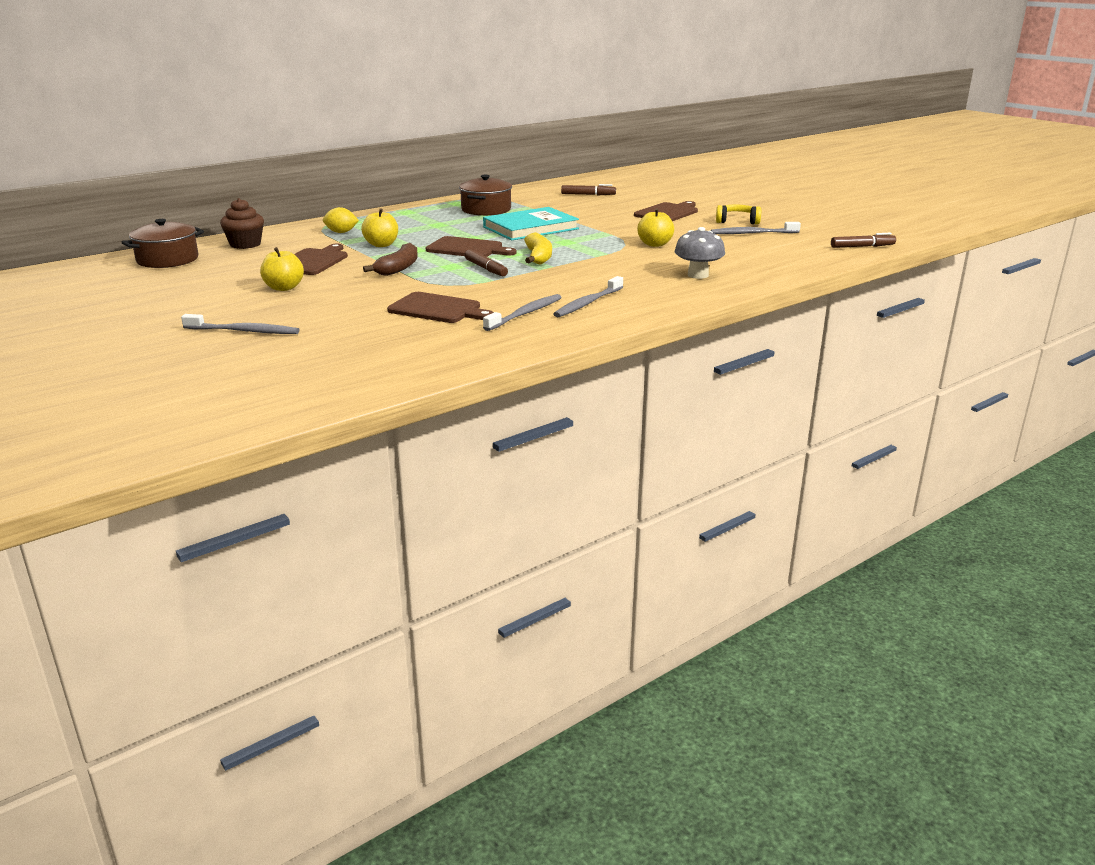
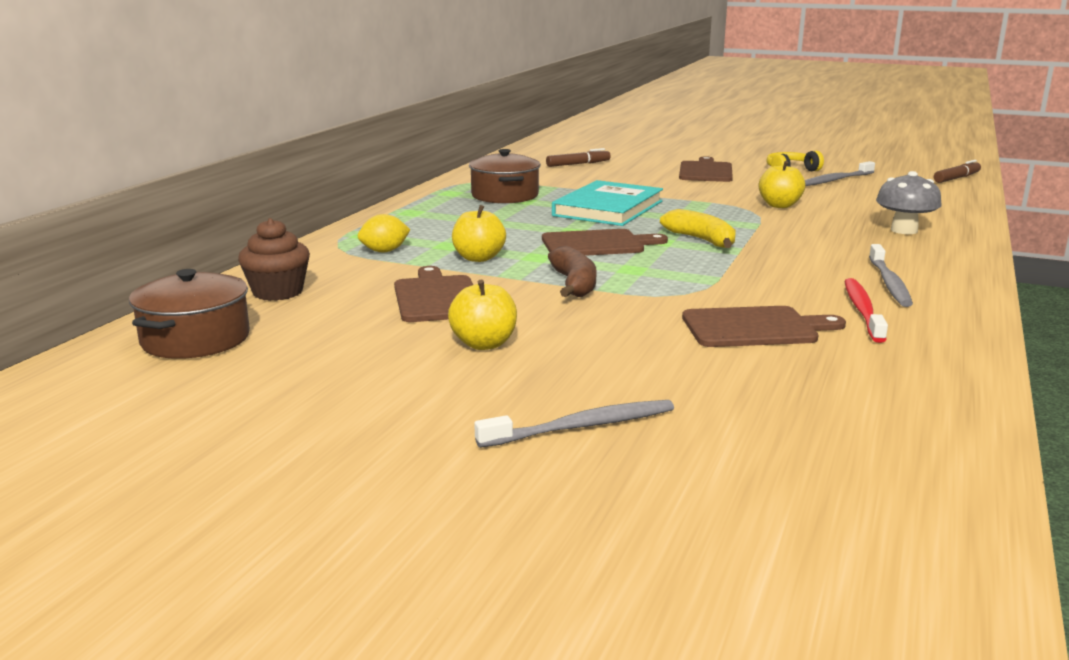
camera: 30 degrees left, 5 degrees down
brown marker [465,249,508,276] -> none
grey toothbrush [483,294,562,331] -> red toothbrush [845,278,888,343]

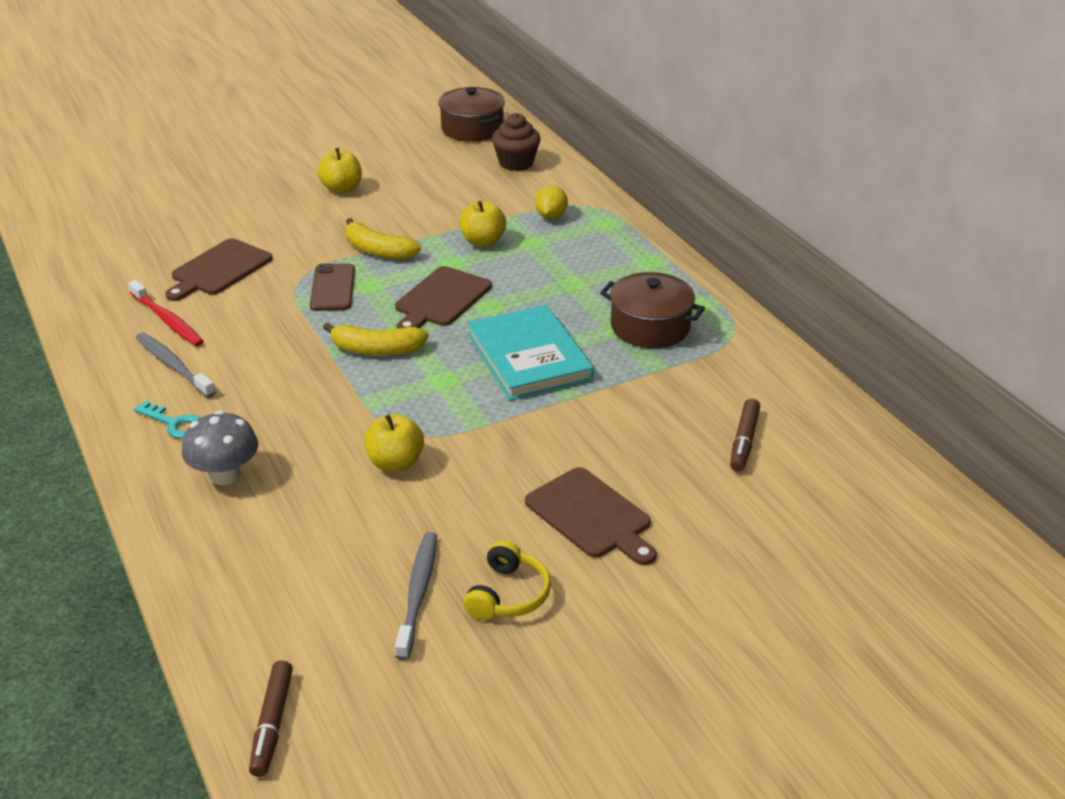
camera: 130 degrees right, 15 degrees up
brown cutting board [394,266,473,322] -> none
grey toothbrush [474,400,674,448] -> none
brown banana [548,246,597,297] -> yellow banana [345,218,421,260]
none -> turquoise key [134,401,200,439]
none -> brown phone [310,263,355,311]

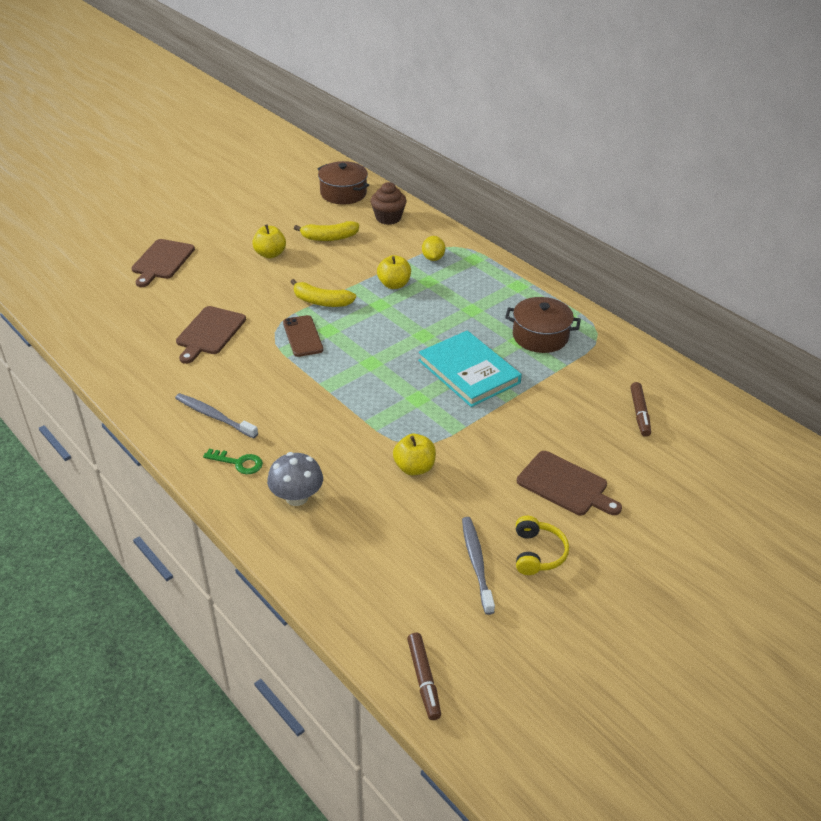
camera: 15 degrees left, 5 degrees up
red toothbrush [128,280,204,346] -> none
turquoise key [134,401,200,439] -> green key [203,449,263,474]
yellow banana [323,322,429,355] -> yellow banana moved to [294,221,359,241]
brown cutting board [395,266,492,329] -> brown cutting board moved to [131,239,195,287]

